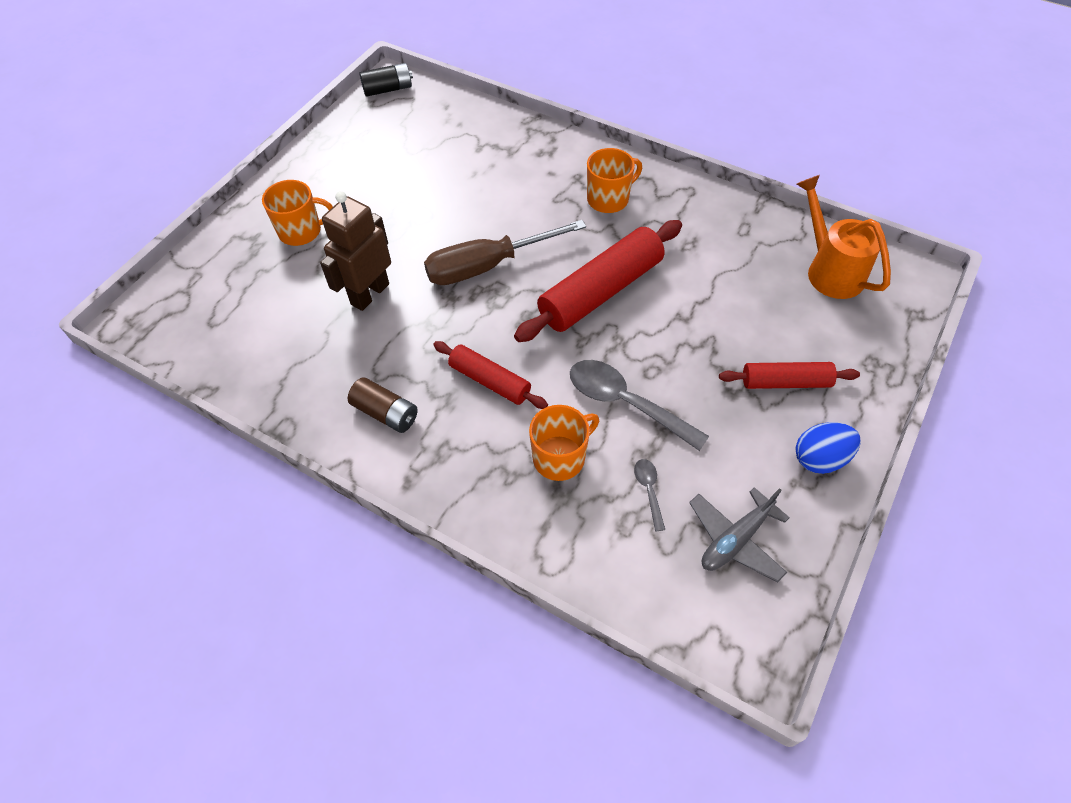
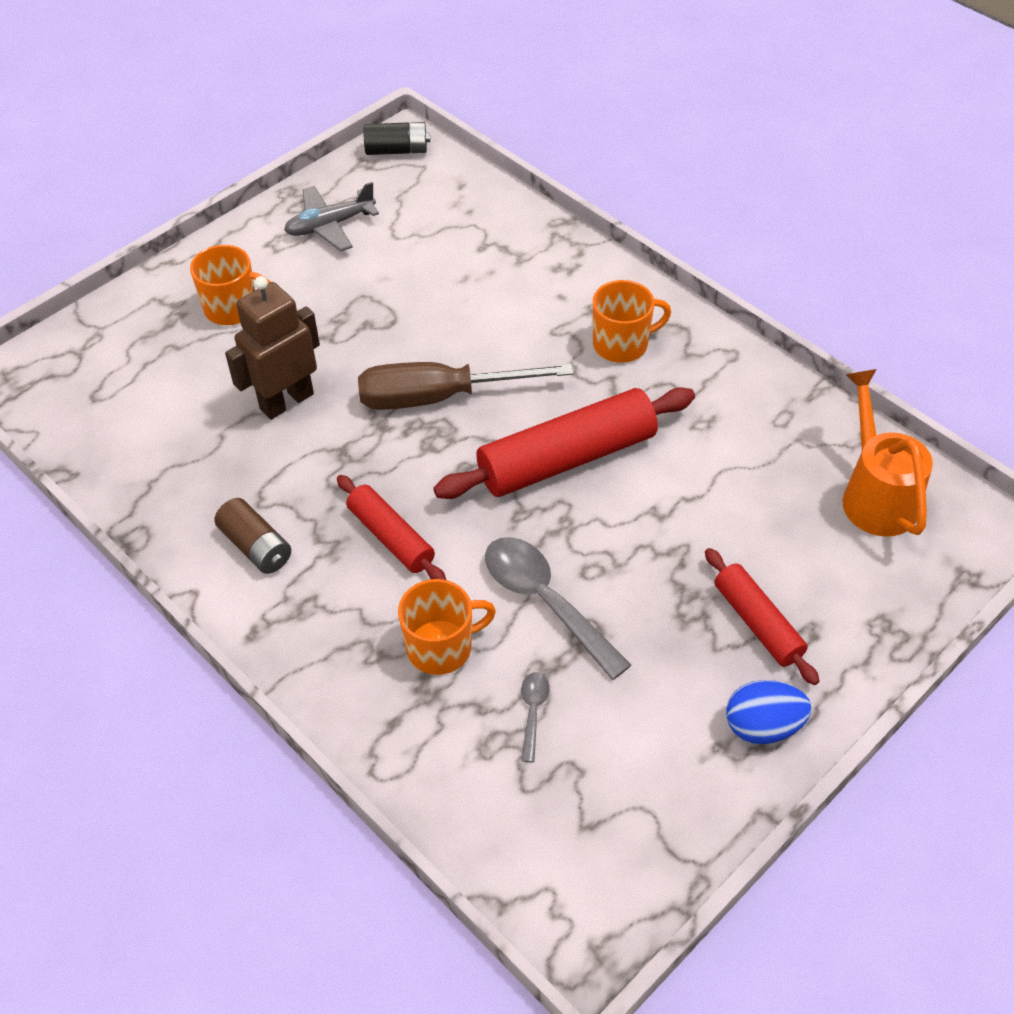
camera: 15 degrees right, 5 degrees down
grey plane [689,487,790,583] -> grey plane moved to [284,182,379,251]
red rolling pin [719,362,860,389] -> red rolling pin turned 45 degrees clockwise [705,548,820,685]

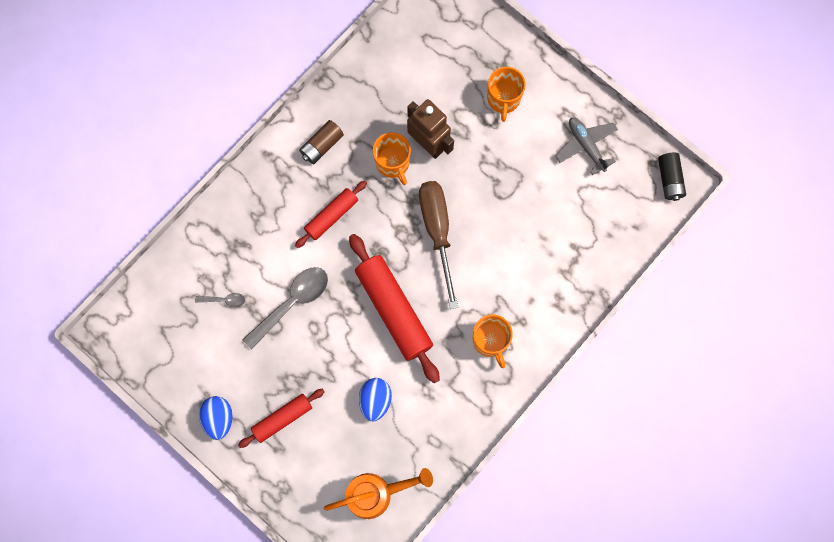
camera: 85 degrees right, 25 degrees up
orange mug [398,579,496,675] -> orange mug moved to [373,132,411,185]
none -> blue egg [359,378,392,421]

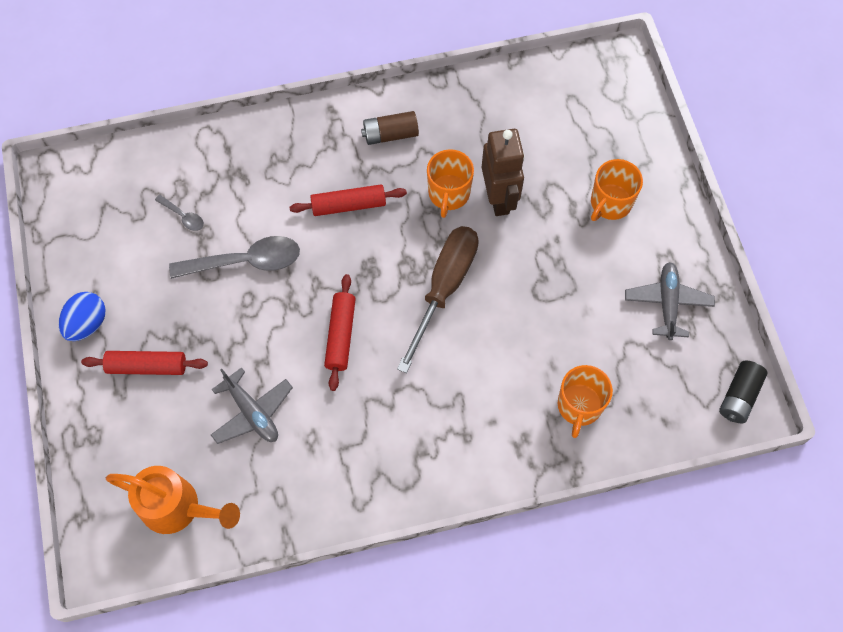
camera: 35 degrees right, 10 degrees down
red rolling pin [349,234,440,383] -> red rolling pin [324,274,356,391], size x0.57
blue egg [359,378,392,421] -> grey plane [211,367,293,444]
orange mug [473,314,513,368] -> orange mug moved to [558,365,613,438]

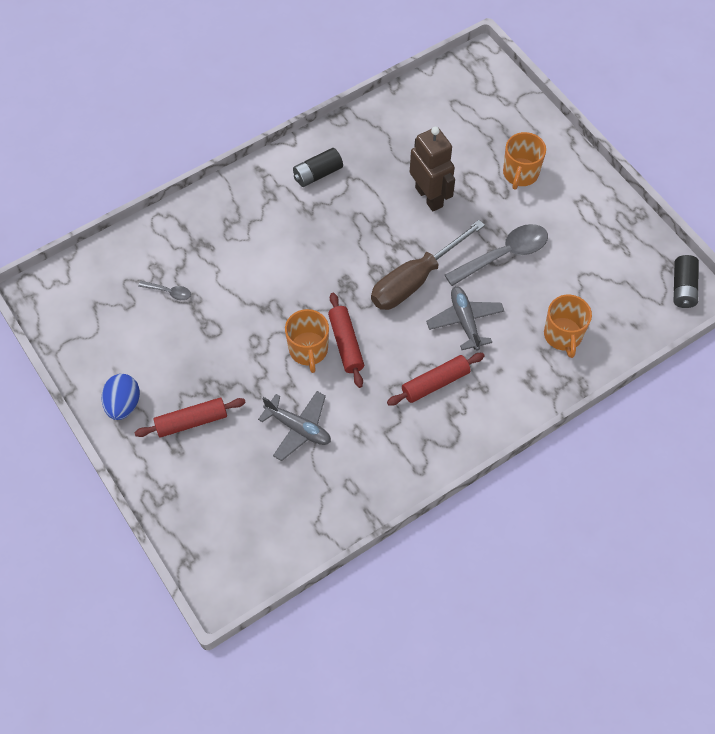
camera: 20 degrees left, 5 degrees down
orange watering can [106,466,240,534] -> none
grey spoon [169,236,300,279] -> grey spoon moved to [445,224,548,286]
red rolling pin [290,184,407,216] -> red rolling pin moved to [387,353,485,406]
brown battery [361,111,419,145] -> black battery [293,148,343,187]
brown screwdriver [397,226,479,373] -> brown screwdriver turned 135 degrees counterclockwise [371,220,485,310]
orange mug [427,149,474,218] -> orange mug moved to [285,309,329,373]
grey plane [625,262,715,340] -> grey plane moved to [426,287,504,350]

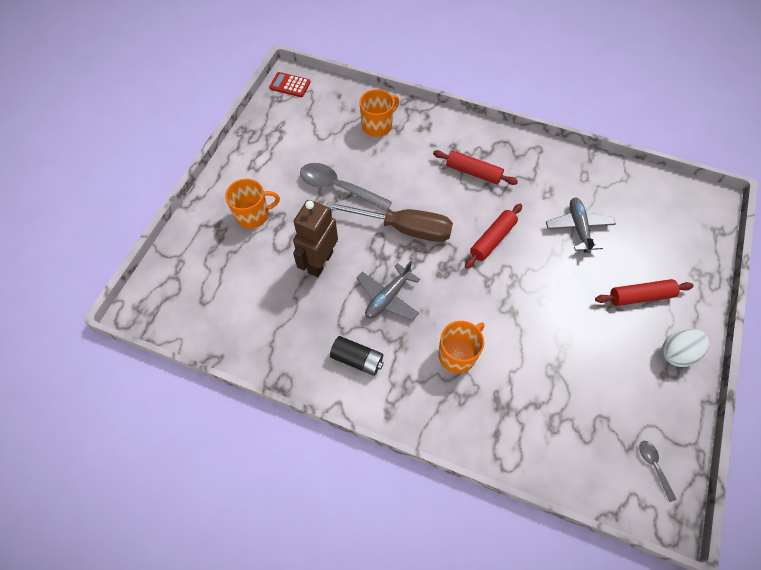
camera: 125 degrees left, 0 degrees up
blue egg [102,374,140,420] -> white egg [662,329,709,367]
red rolling pin [135,398,246,437] -> red rolling pin turned 45 degrees counterclockwise [595,279,694,306]
grey spoon [138,281,191,300] -> grey spoon moved to [639,441,677,502]
orange mug [285,309,329,373] -> orange mug moved to [438,321,485,373]
grey plane [426,287,504,350] -> grey plane moved to [356,261,420,320]
black battery [674,255,699,308] -> red calculator [269,72,311,97]

